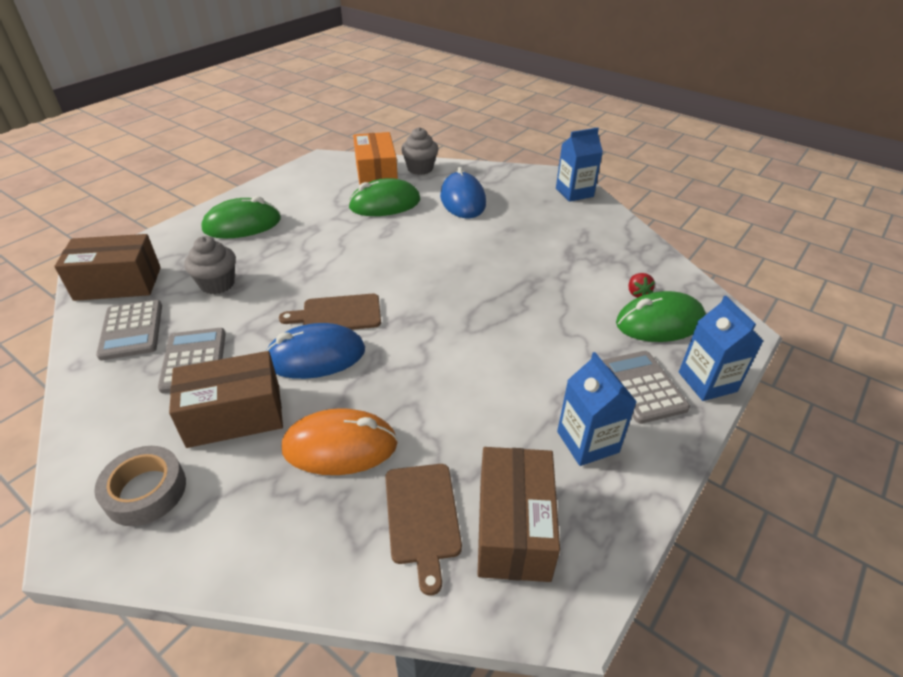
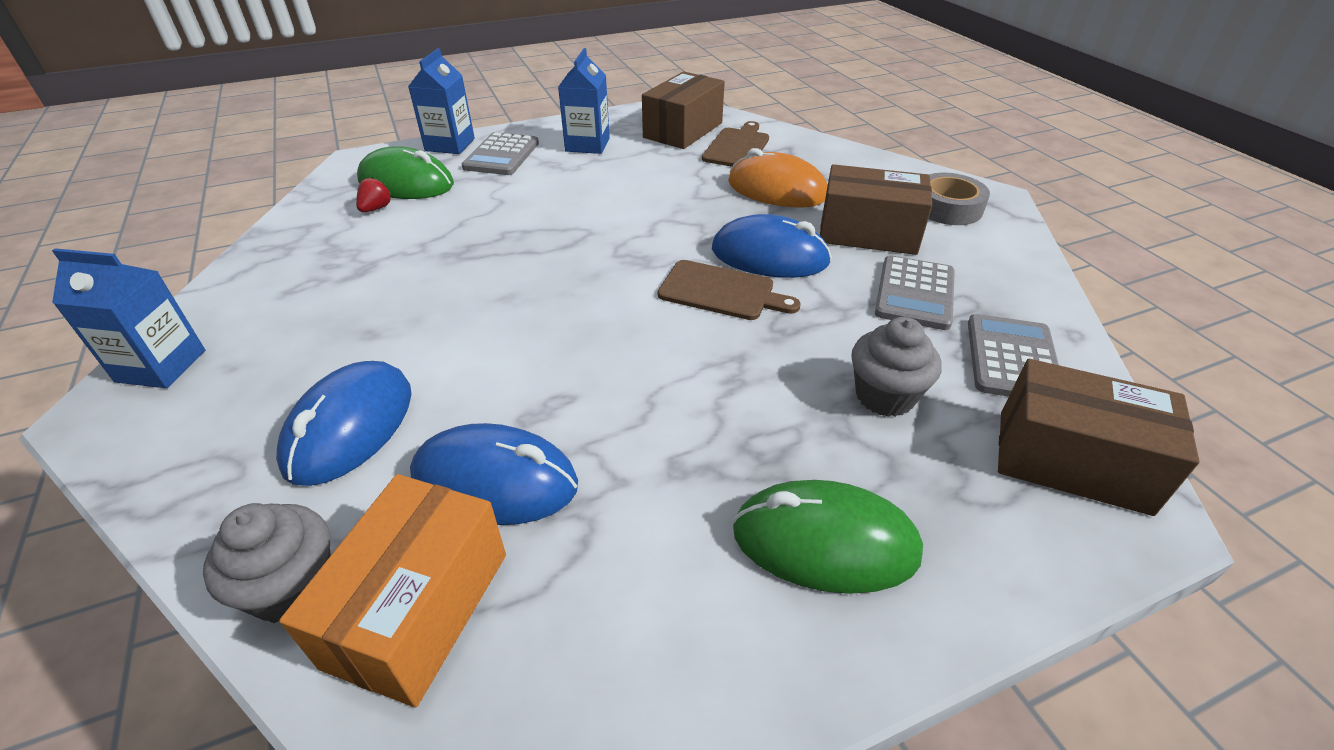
camera: 150 degrees left, 0 degrees up
green mouse [348,178,420,216] -> blue mouse [410,423,578,525]

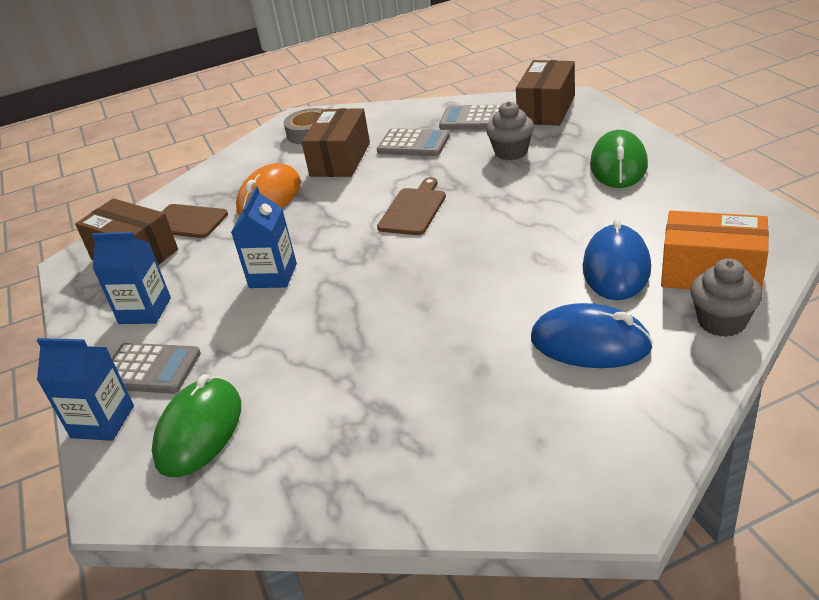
camera: 85 degrees left, 5 degrees down
blue carton [52,248,205,388] -> blue carton moved to [231,186,297,288]
red strawberry [356,177,392,212] -> none
blue mouse [712,214,832,278] -> none

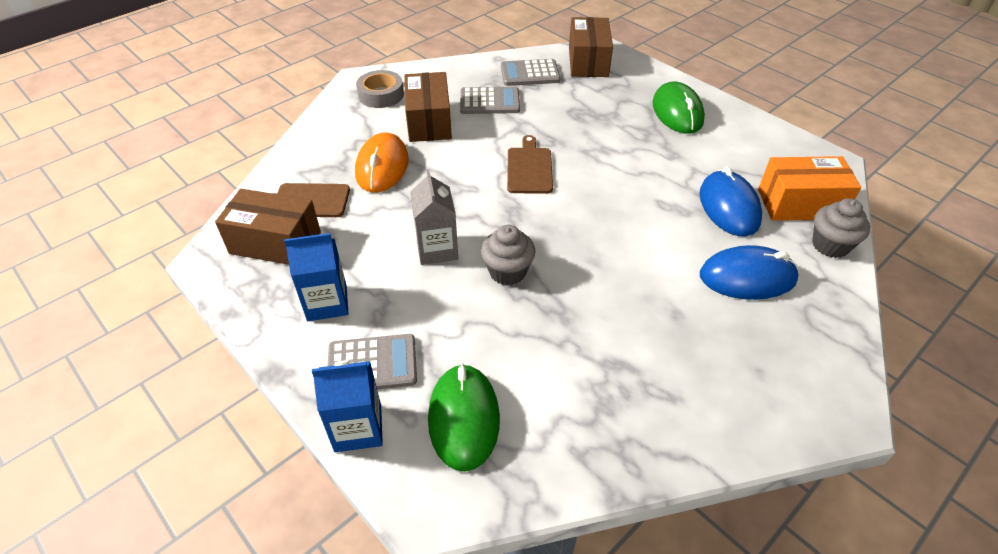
camera: 25 degrees left, 10 degrees up
blue carton [231,186,297,288] -> grey carton [410,170,458,265]
grey cupcake [486,101,534,160] -> grey cupcake moved to [481,225,536,286]

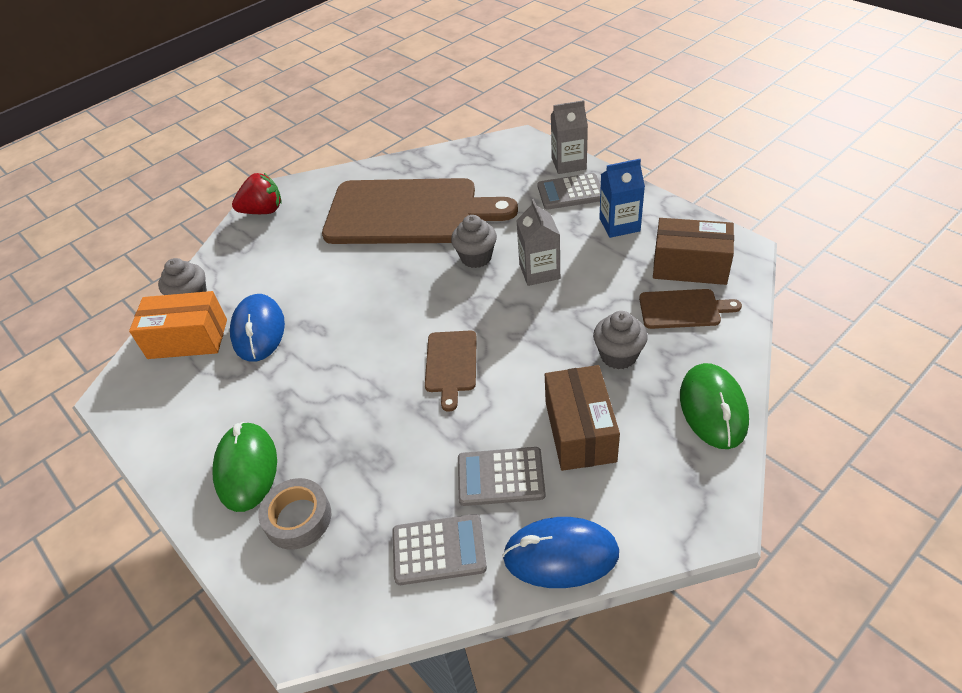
camera: 175 degrees left, 0 degrees up
blue carton [312,360,383,452] -> grey carton [551,100,588,174]
orange mouse [355,132,409,193] -> grey cupcake [593,311,648,370]
grey tape [356,70,404,108] -> grey tape moved to [258,478,331,550]
green mouse [428,363,500,472] -> green mouse moved to [680,363,749,449]
brown box [569,17,613,77] -> none
blue mouse [700,245,799,300] -> blue mouse moved to [502,517,619,588]
none -> red strawberry [232,173,282,214]
none -> brown cutting board [322,178,518,244]

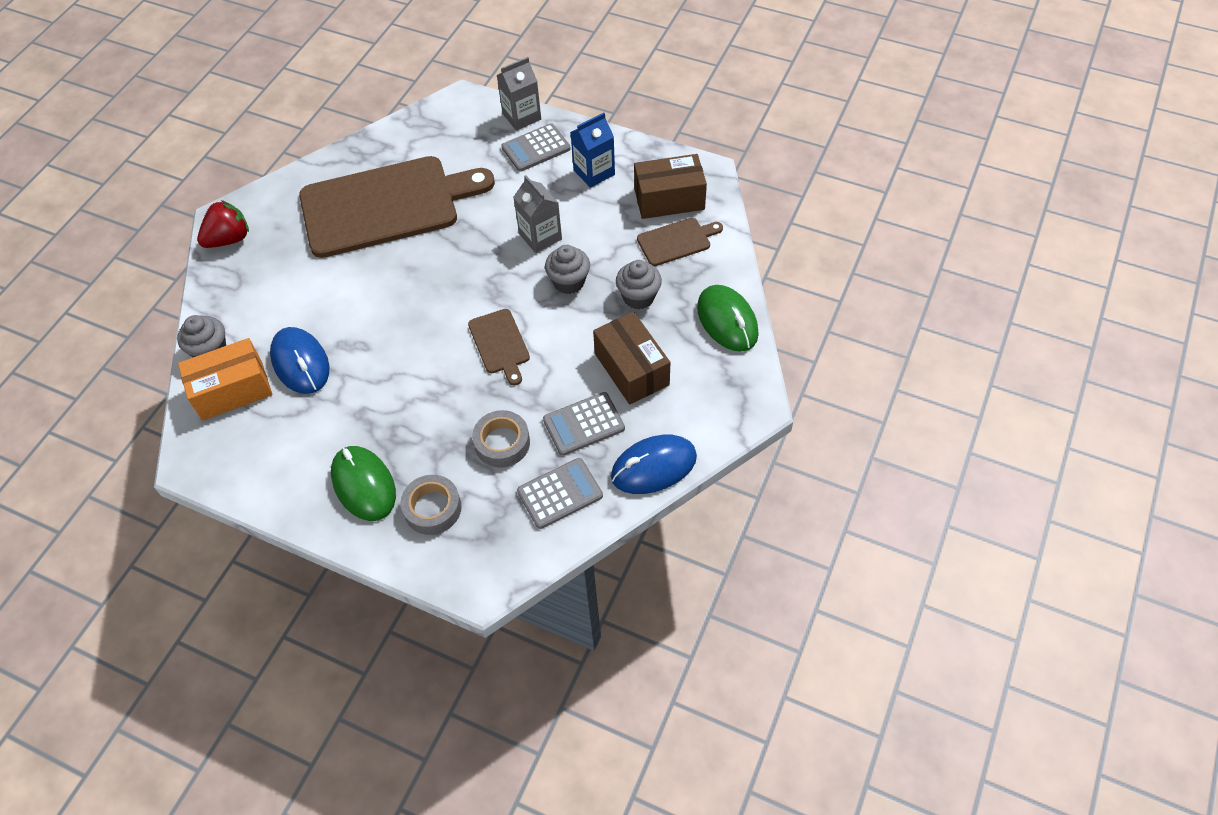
camera: 25 degrees left, 10 degrees up
grey cupcake [451,215,497,268] -> grey cupcake moved to [545,245,590,294]
none -> grey tape [472,410,530,468]

